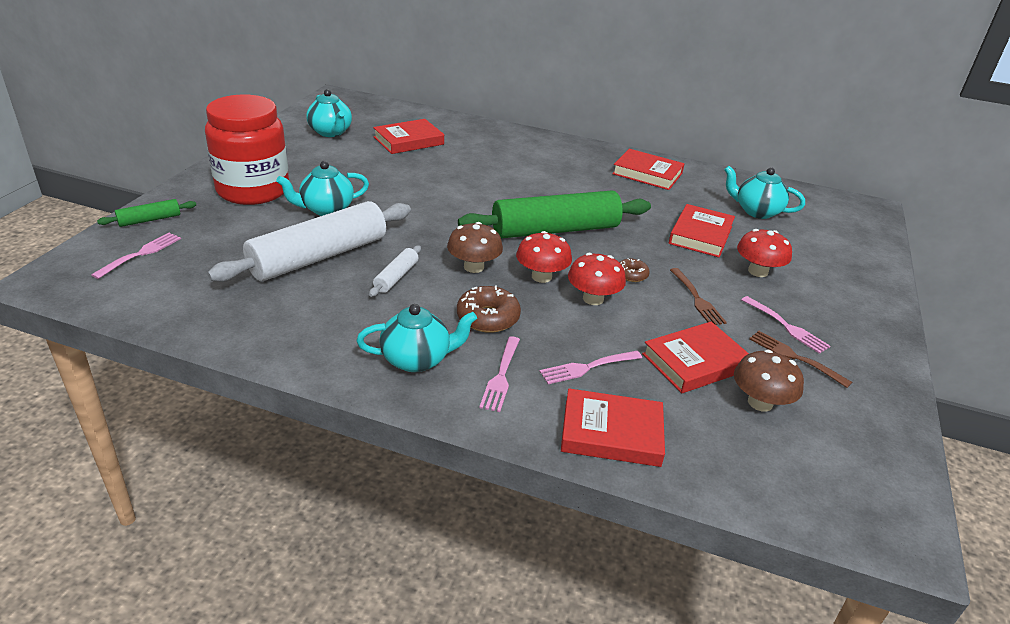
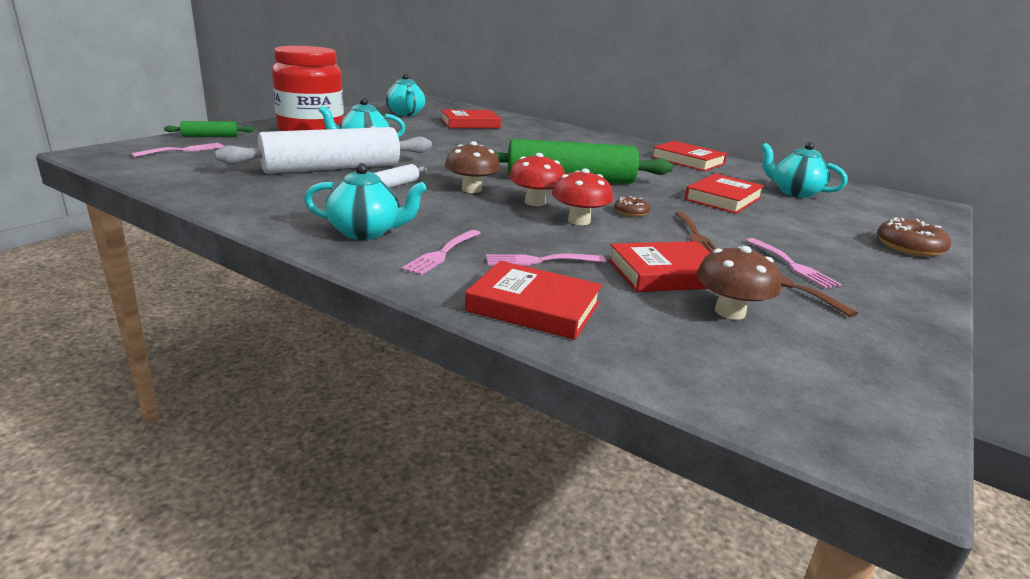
camera: 15 degrees right, 10 degrees down
brown donut [457,286,521,333] -> brown donut moved to [877,218,951,257]
red mushroom [737,229,792,277] -> none

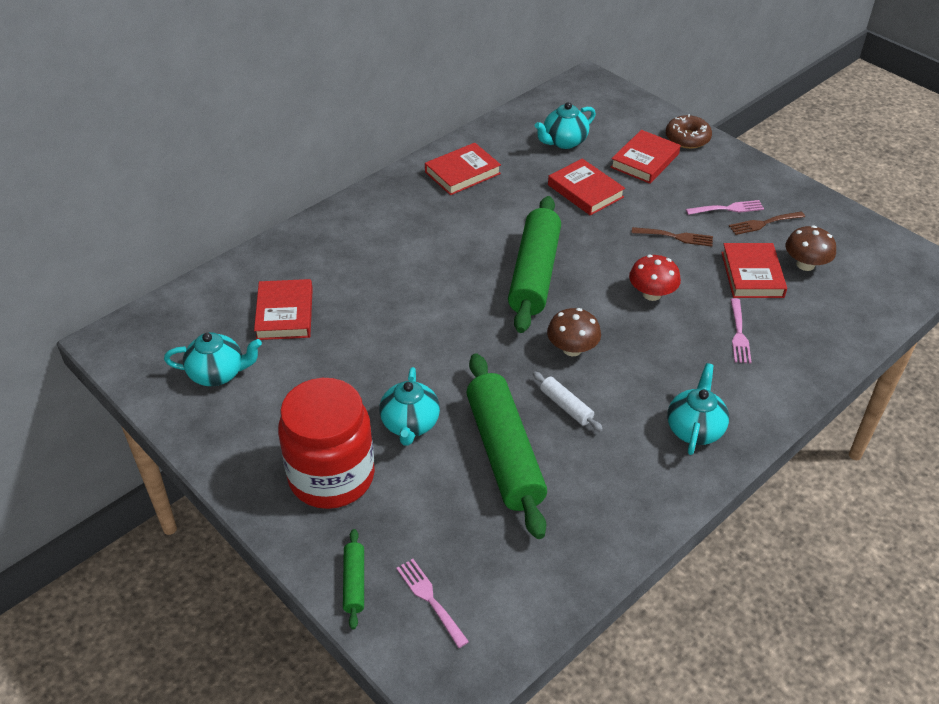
camera: 75 degrees left, 20 degrees up
white rolling pin [215,127,432,174] -> green rolling pin [466,353,547,539]
pink fork [401,230,481,275] -> none
red book [465,261,602,340] -> red book moved to [610,130,680,184]
red mushroom [509,153,565,206] -> none
brown donut [614,196,650,217] -> none

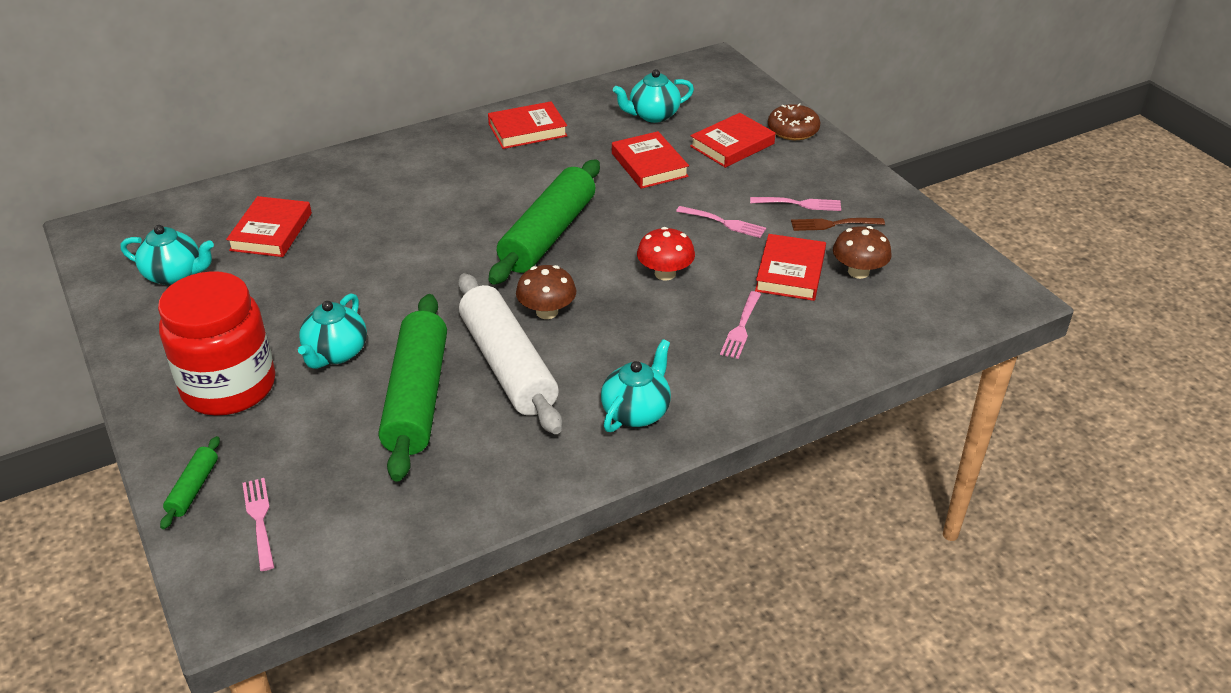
camera: 15 degrees right, 5 degrees down
white rolling pin [533,372,603,431] -> white rolling pin [458,273,562,434], size x2.30
brown fork [632,227,713,247] -> pink fork [676,206,766,238]

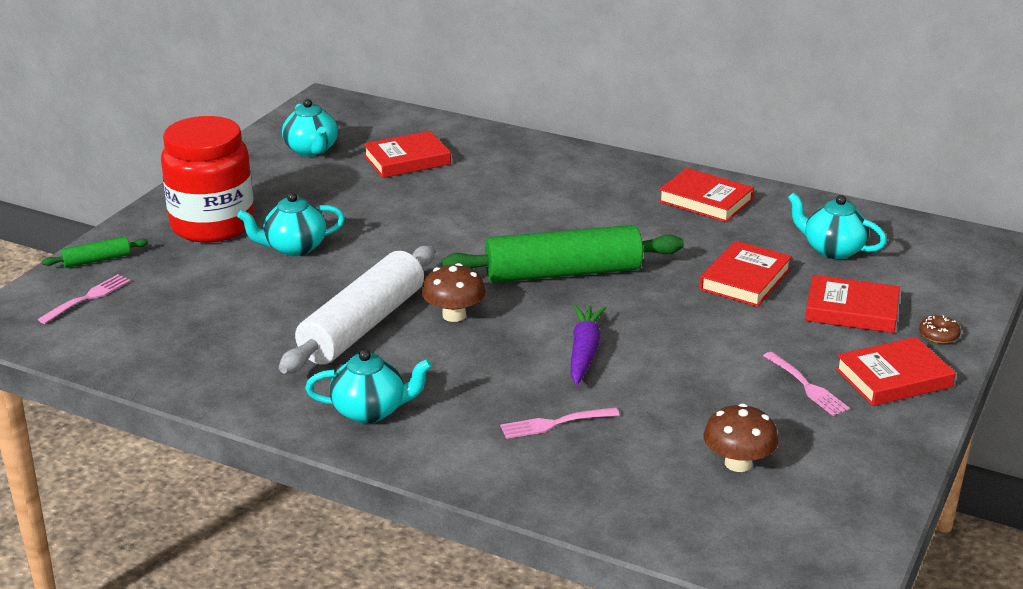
camera: 55 degrees right, 10 degrees down
green rolling pin [379,294,447,482] -> none
red mushroom [637,227,695,281] -> purple carrot [571,305,606,385]
pink fork [676,206,766,238] -> none
red book [755,234,826,301] -> red book moved to [835,337,956,406]
brown donut [768,103,821,140] -> brown donut [919,315,961,344], size x0.58
brown fork [791,218,885,231] -> none

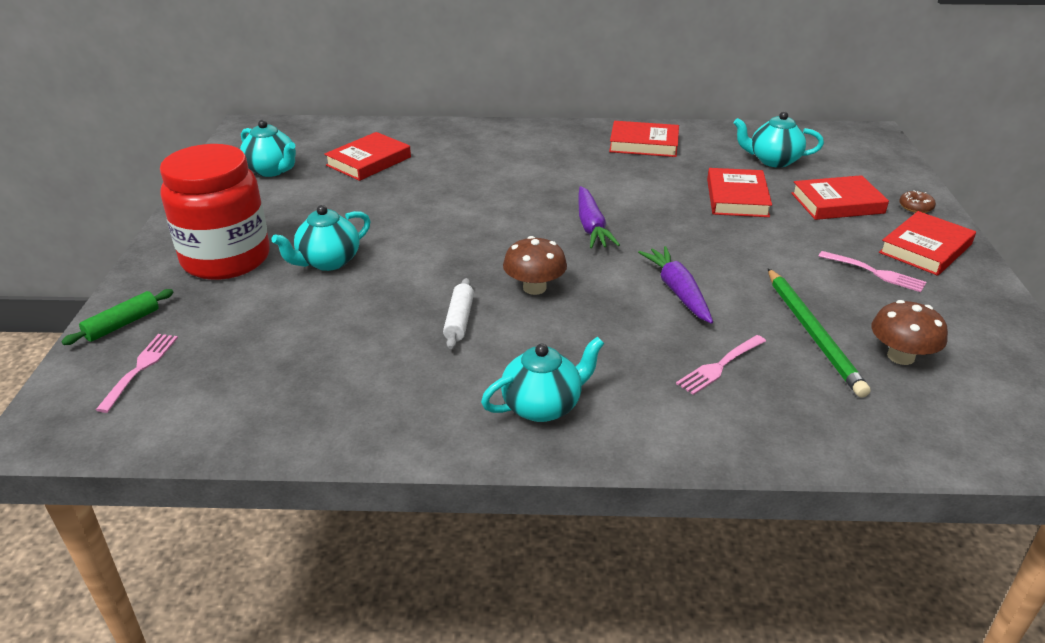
camera: 25 degrees left, 5 degrees up
white rolling pin [279,246,435,374] -> white rolling pin [443,278,474,349], size x0.43
green rolling pin [441,225,684,283] -> purple carrot [579,186,620,248]
none -> green pencil [768,268,870,398]

